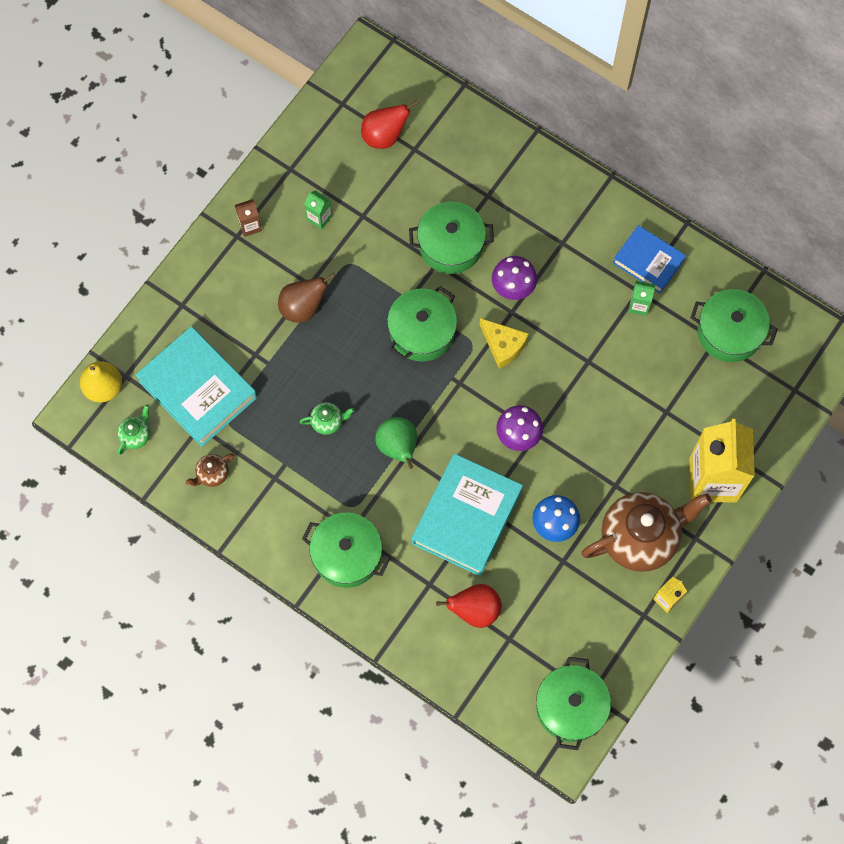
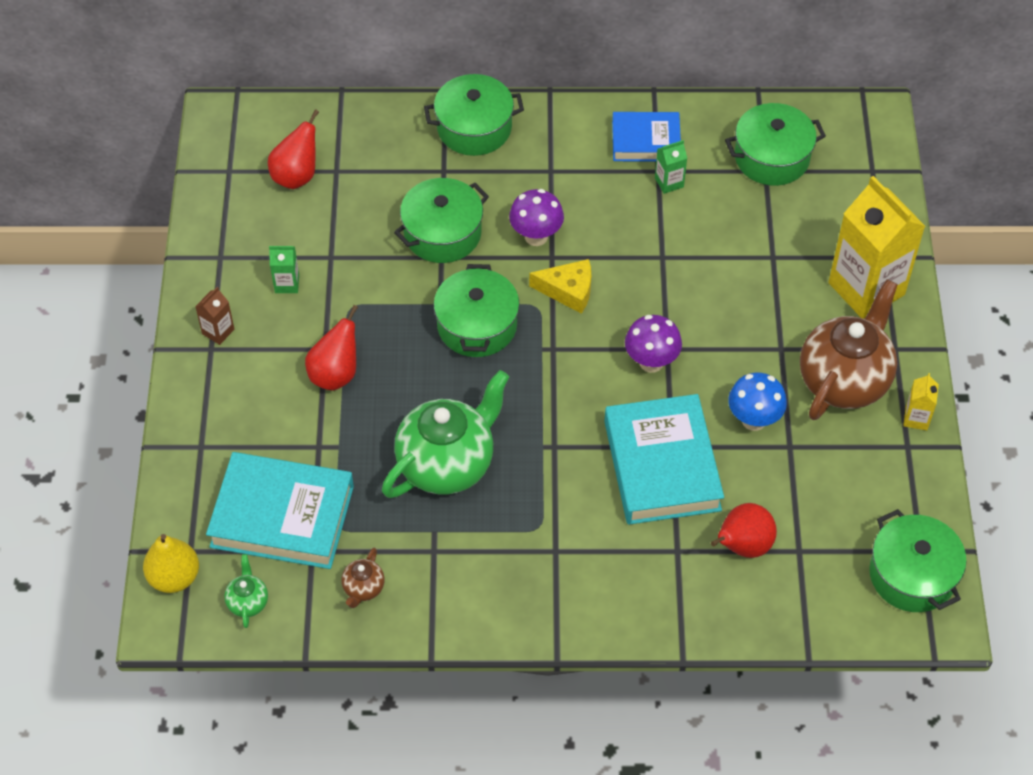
camera: 35 degrees left, 15 degrees down
brown pear [278,273,335,322] -> red pear [305,305,358,391]
green teapot [299,402,355,435] -> green teapot [382,370,509,498], size x2.37
green pot [302,512,390,588] -> green pot moved to [424,74,524,156]
green pear [375,417,417,469] -> none

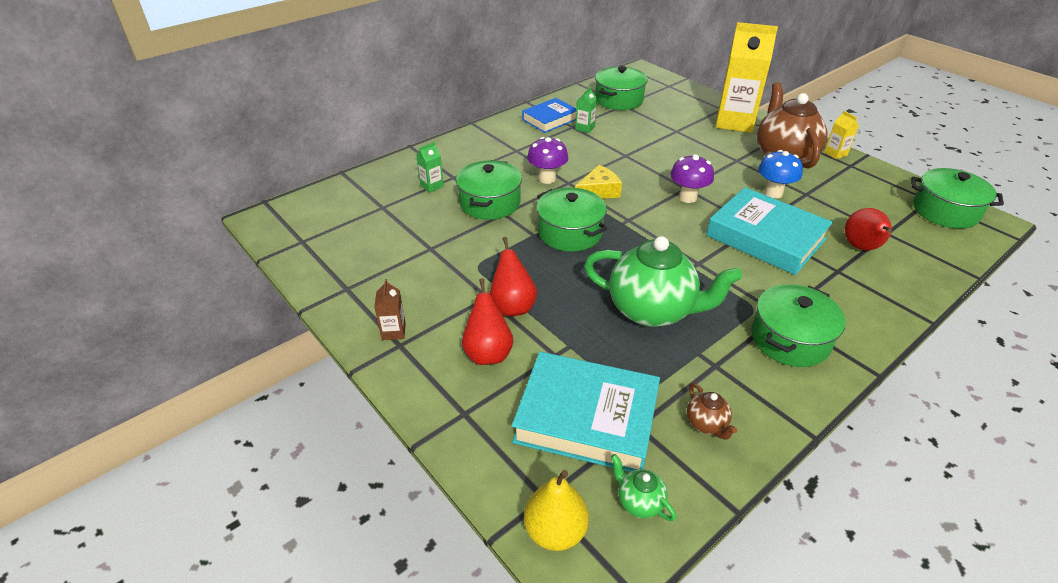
camera: 40 degrees left, 15 degrees down
turquoise book [206,452,354,569] -> turquoise book turned 45 degrees clockwise [512,352,660,472]
red pear [268,109,319,189] -> red pear moved to [462,278,513,365]
green carton [269,246,299,293] -> green carton moved to [416,142,444,193]
green teapot [382,370,509,498] -> green teapot turned 105 degrees clockwise [584,236,742,327]
green pot [424,74,524,156] -> green pot moved to [751,284,846,367]

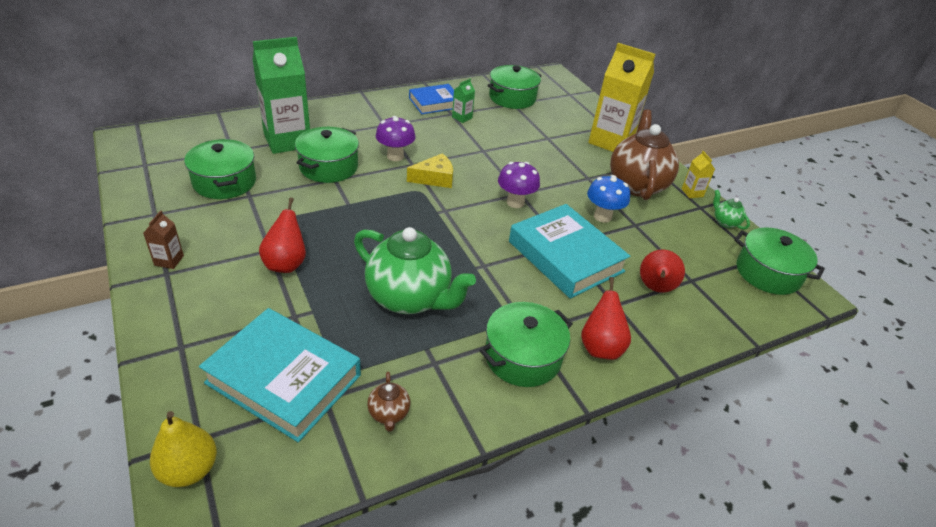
camera: 10 degrees right, 0 degrees up
green carton [416,142,444,193] -> green carton [253,37,310,154], size x2.39
red pear [462,278,513,365] -> red pear moved to [581,277,631,360]
green pot [536,187,607,251] -> green pot moved to [184,139,256,199]
green teapot [611,454,676,521] -> green teapot moved to [713,190,750,230]

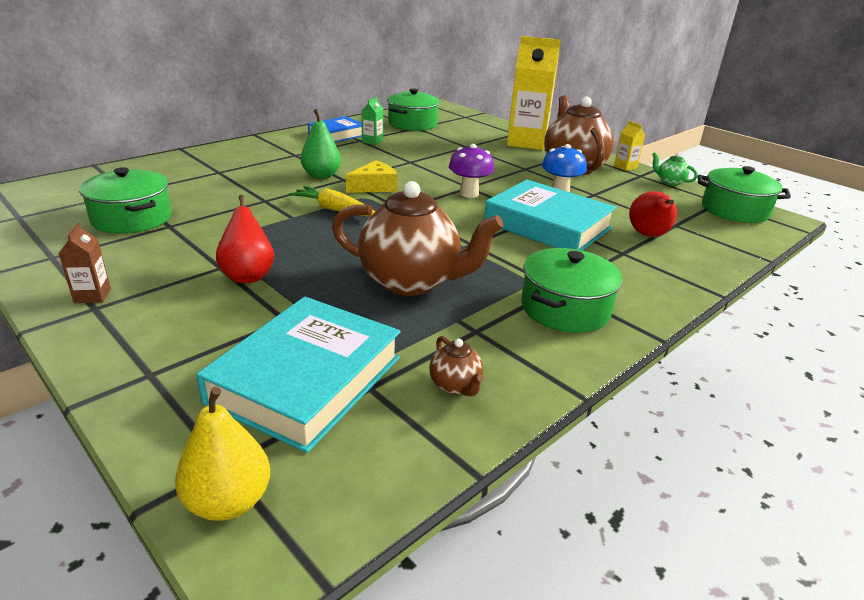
camera: 15 degrees left, 10 degrees down
turquoise book [199,308,361,442] -> turquoise book turned 75 degrees counterclockwise [196,297,401,453]
green carton [253,37,310,154] -> none
green pot [295,127,359,183] -> none
green teapot [354,227,476,314] -> brown teapot [332,181,504,296]
purple mushroom [376,116,415,161] -> green pear [301,109,341,179]
red pear [581,277,631,360] -> none
none -> yellow carrot [289,186,375,216]

